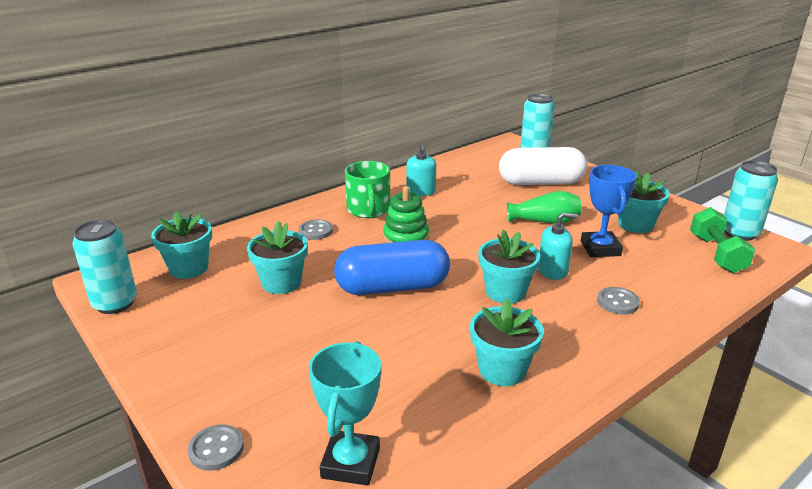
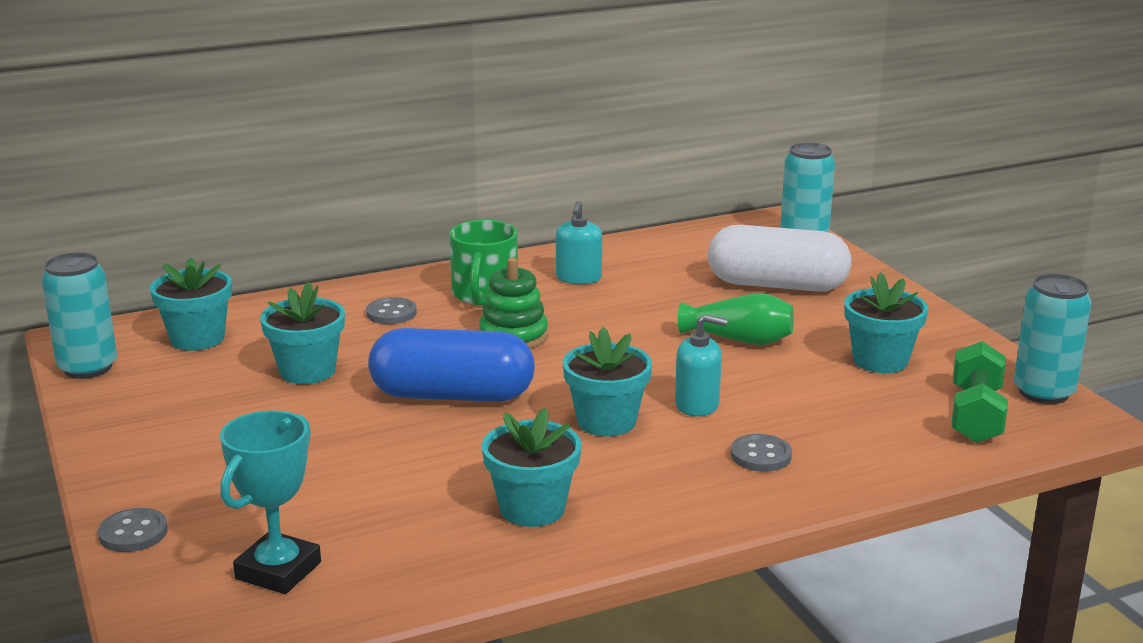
camera: 15 degrees right, 5 degrees down
blue trophy [581,165,637,257] -> none

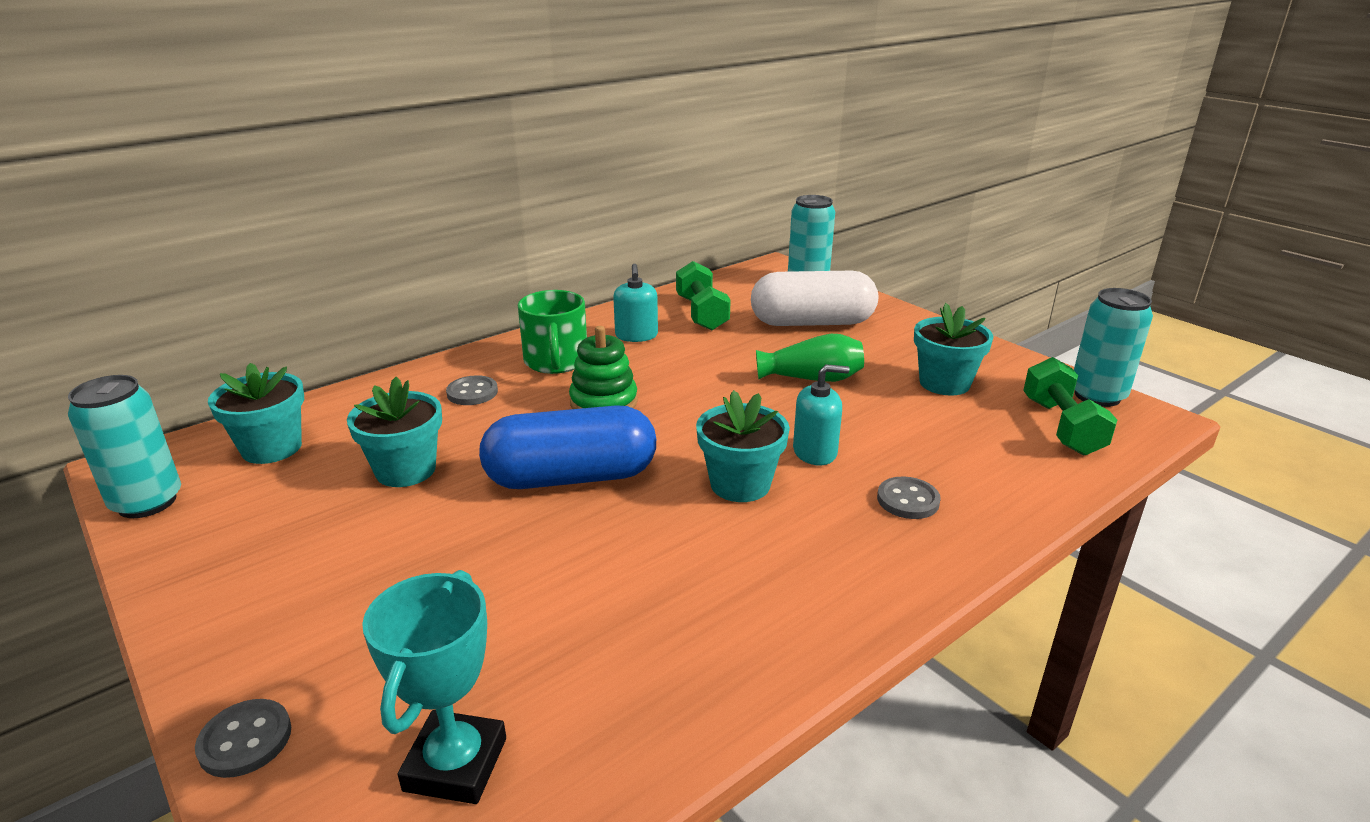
camera: 15 degrees left, 5 degrees up
turquoise flower pot [482,408,582,527] -> none
none -> green dumbbell [676,261,731,330]

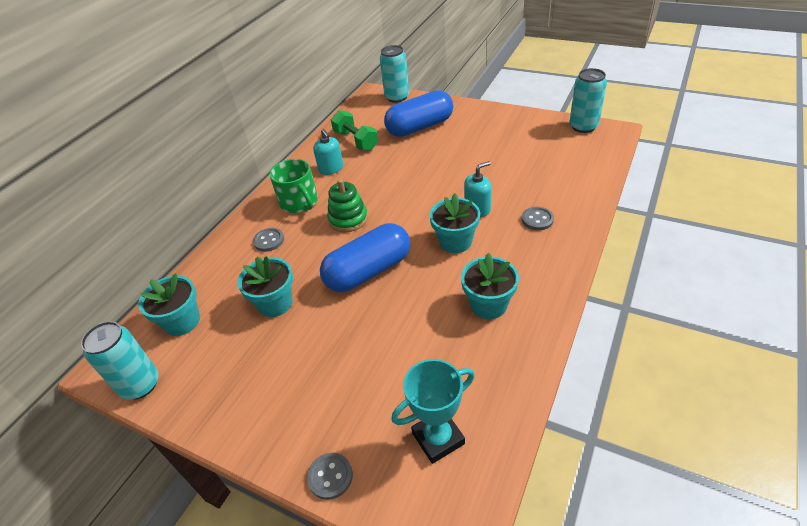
camera: 20 degrees left, 15 degrees up
turquoise trophy [362,570,506,804] -> turquoise trophy turned 75 degrees clockwise [391,359,475,464]
white capsule [751,271,878,326] -> blue capsule [384,90,453,137]
green vase [756,334,864,382] -> none
turquoise flower pot [914,303,994,396] -> turquoise flower pot moved to [461,253,519,319]
green dumbbell [1023,357,1117,456] -> none

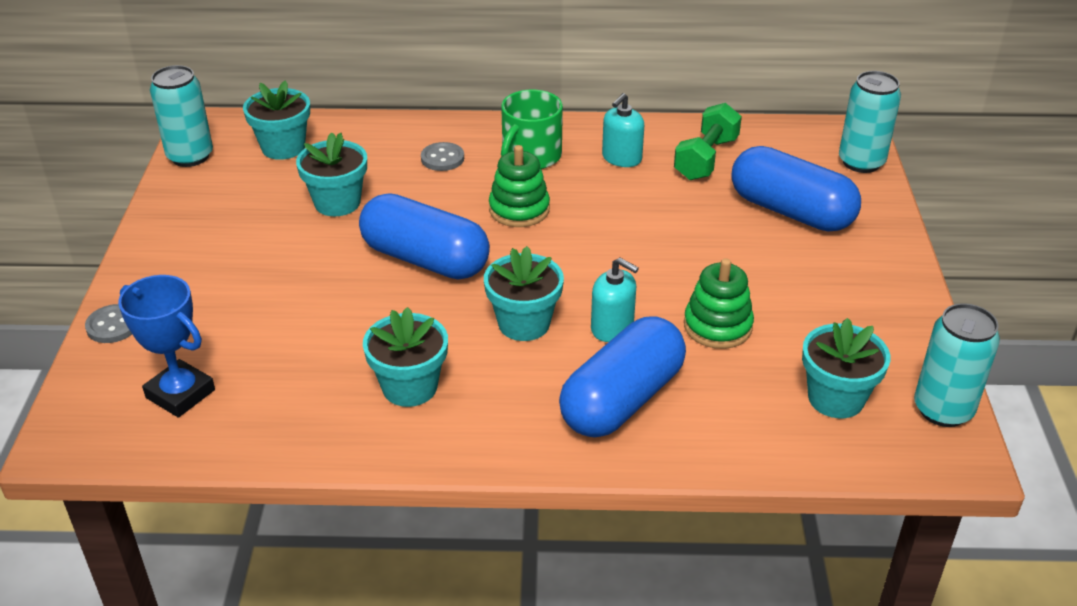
camera: 60 degrees right, 5 degrees down
turquoise trophy [391,359,475,464] -> blue trophy [118,275,215,418]
grey button [522,207,554,230] -> blue capsule [559,316,686,437]
none -> green stacking toy [684,258,754,349]
none -> turquoise flower pot [802,318,890,418]

